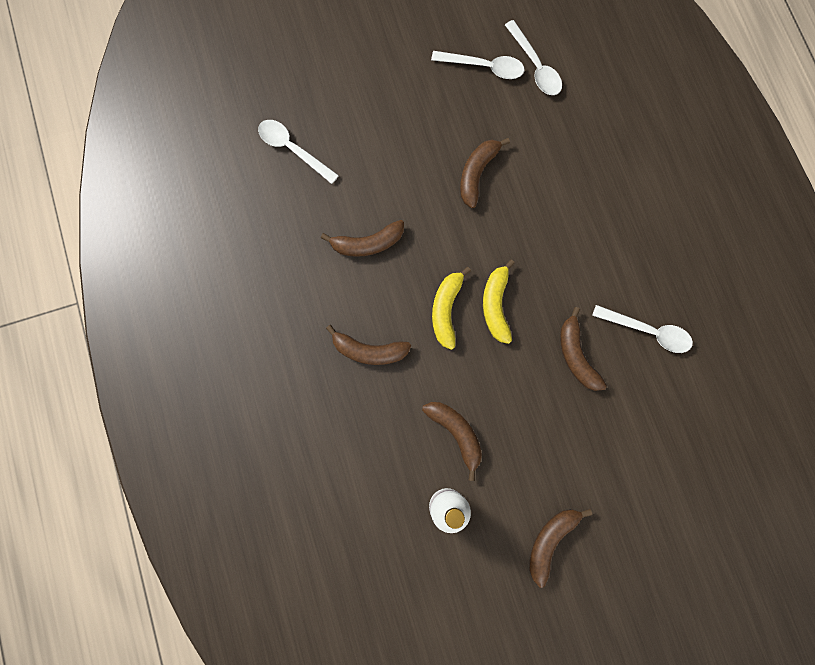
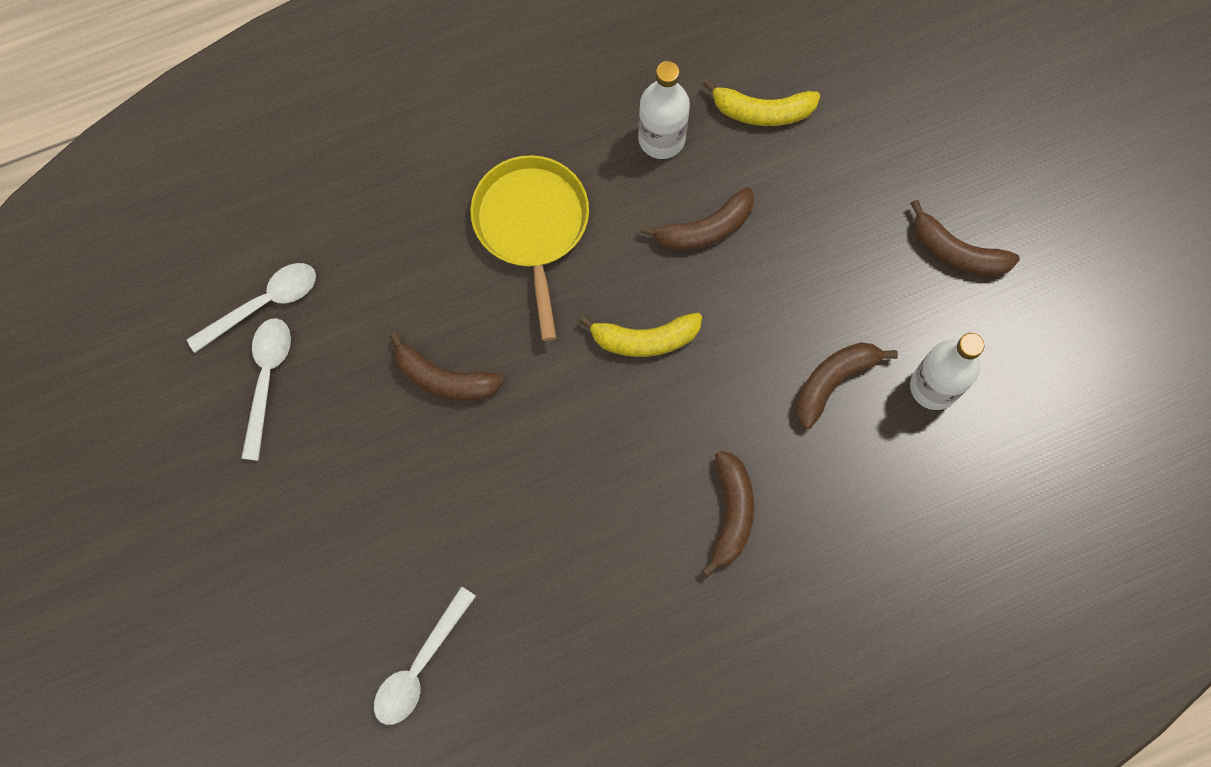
camera: 95 degrees left, 5 degrees down
brown banana [321,220,404,257] -> none
yellow banana [432,267,471,350] -> yellow banana moved to [703,79,820,126]
white spoon [592,305,693,353] -> white bottle [638,61,690,159]
none -> yellow pan [470,155,589,341]

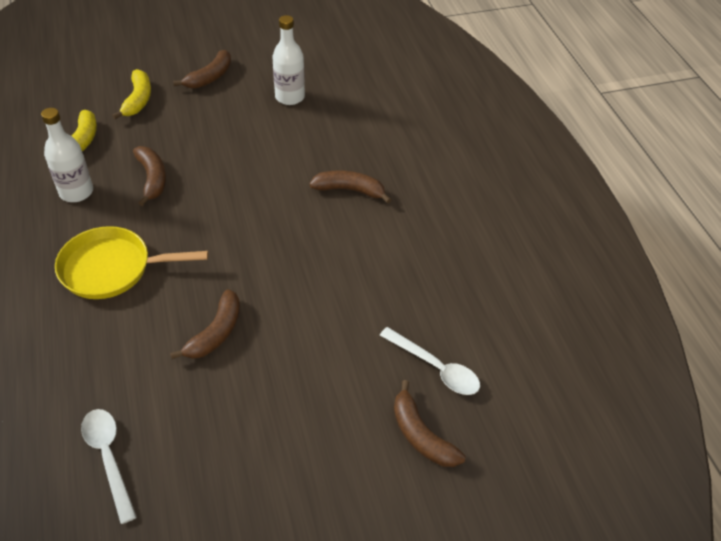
camera: 85 degrees left, 25 degrees down
white spoon [241,318,291,461] -> none
yellow banana [579,313,702,357] -> yellow banana moved to [112,69,151,119]
brown banana [796,342,898,429] -> brown banana moved to [394,380,466,467]

